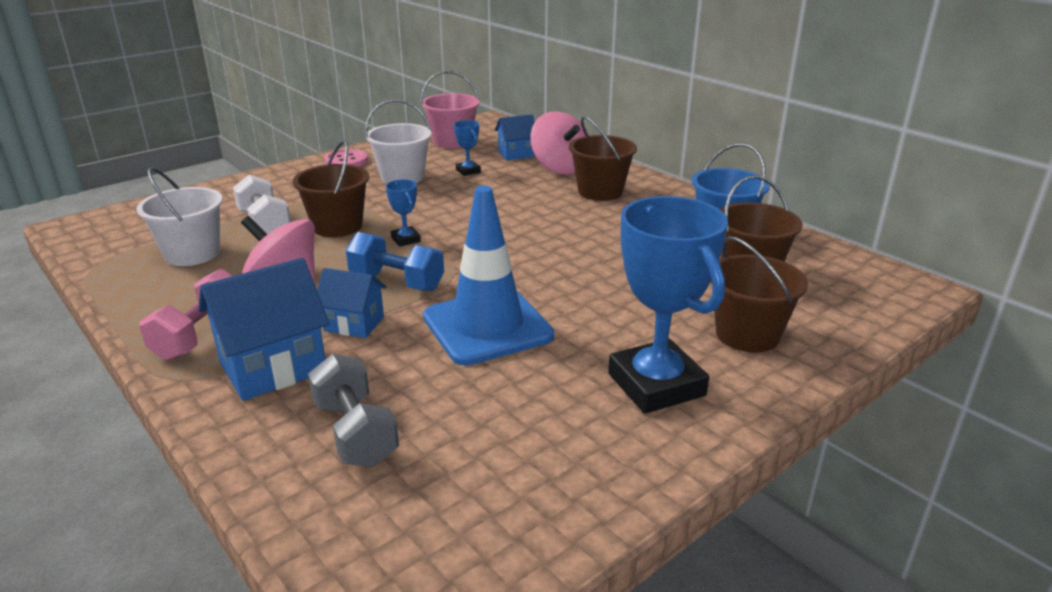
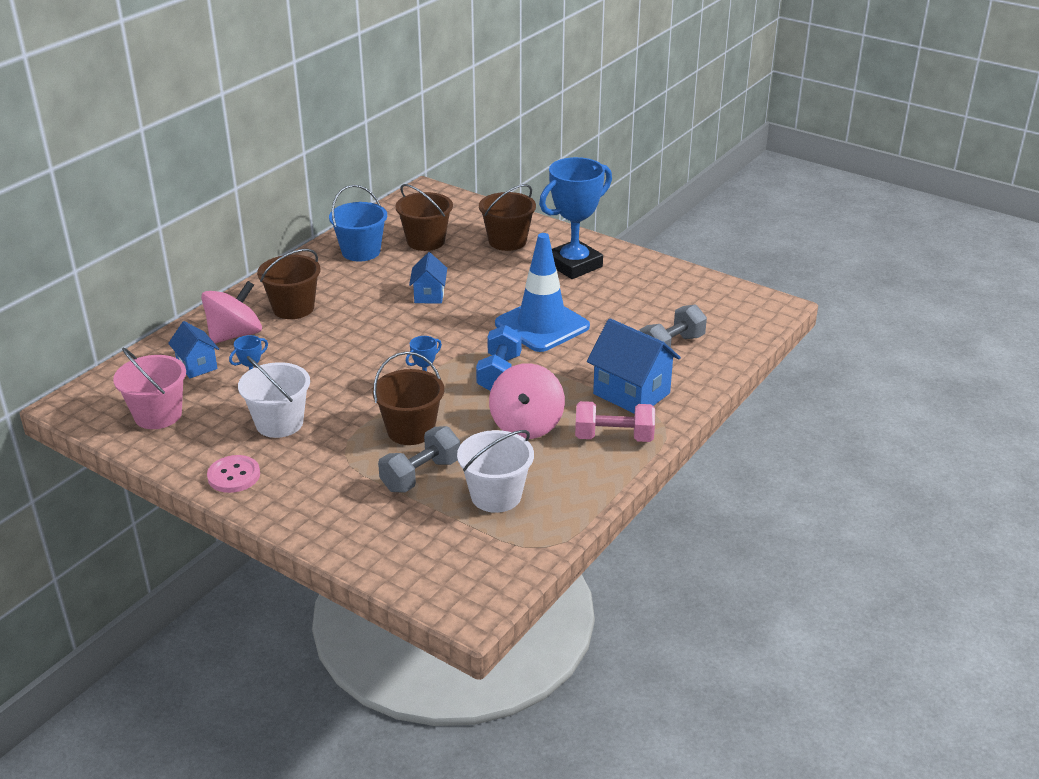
camera: 105 degrees left, 5 degrees up
white dumbbell [233,175,291,234] -> grey dumbbell [378,426,460,492]
blue house [317,268,386,338] -> blue house moved to [409,252,447,304]

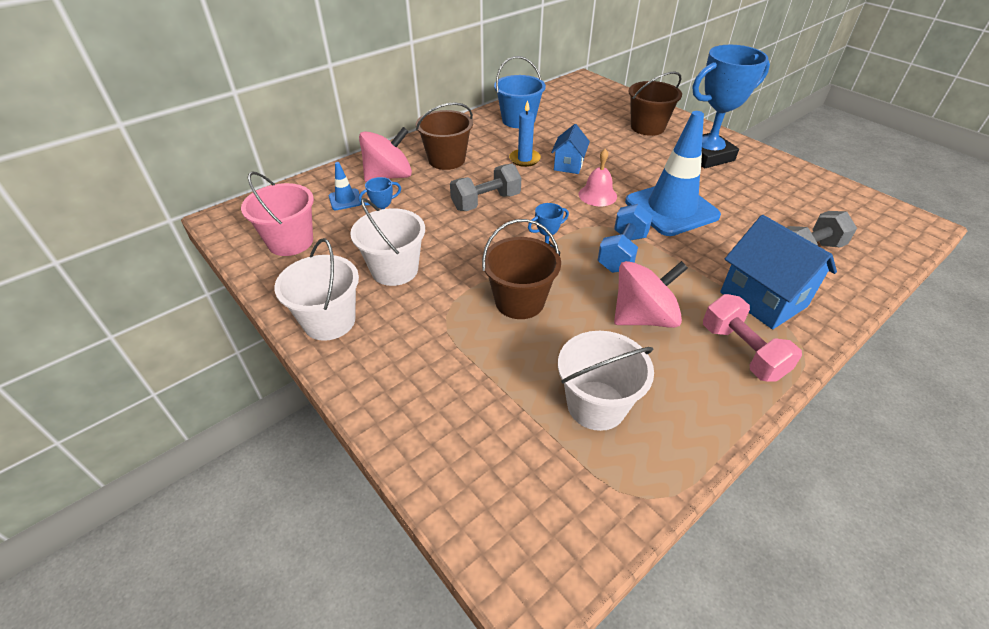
camera: 15 degrees right, 10 degrees up
blue house [168,321,219,378] -> blue traffic cone [329,162,362,210]
pink button [207,455,260,493] -> white bucket [274,238,359,341]
grey dumbbell [378,426,460,492] -> grey dumbbell moved to [450,164,521,211]
brown bucket [395,184,453,251] -> none
pink spinning top [489,363,565,439] -> pink spinning top turned 135 degrees counterclockwise [614,261,688,328]
pink dumbbell [575,401,655,442] -> pink dumbbell turned 45 degrees clockwise [703,294,802,382]
none -> blue candle [509,100,541,167]
none -> pink bell [578,149,617,206]

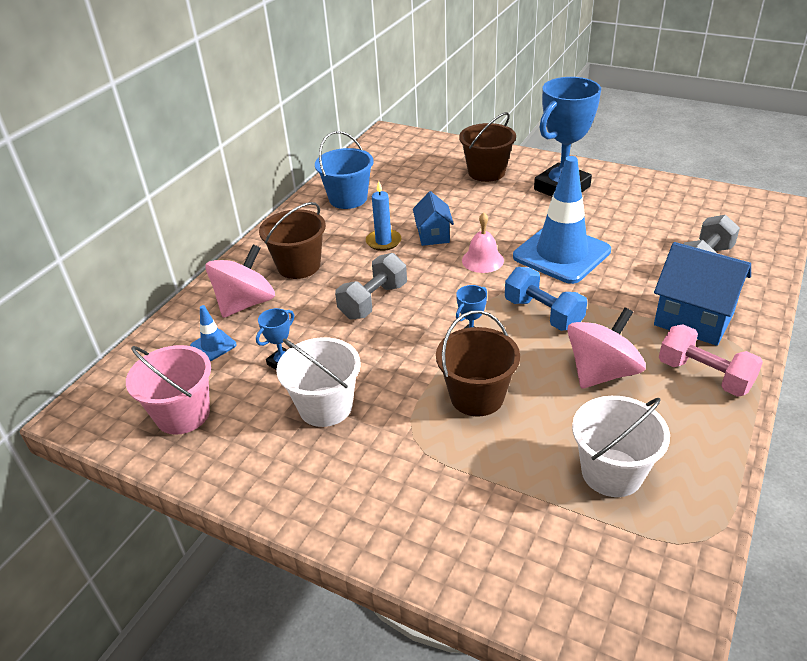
camera: 20 degrees left, 5 degrees down
white bucket [274,238,359,341] -> none
blue dumbbell [598,204,653,273] -> blue dumbbell turned 45 degrees counterclockwise [505,267,587,331]

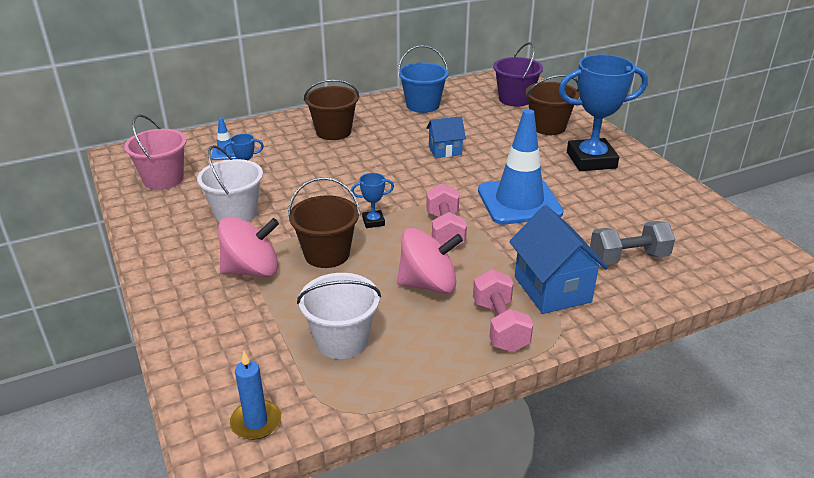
camera: 35 degrees right, 5 degrees down
pink spinning top [205,244,275,318] -> pink spinning top moved to [218,217,279,277]
grey dumbbell [335,253,407,319] -> none
blue candle [366,181,401,251] -> blue candle moved to [230,352,281,440]
blue house [413,191,454,246] -> blue house turned 45 degrees clockwise [426,116,466,158]
pink bell [462,212,504,273] -> none
blue dumbbell [505,267,587,331] -> pink dumbbell [426,183,467,247]
none -> purple bucket [493,42,543,107]

